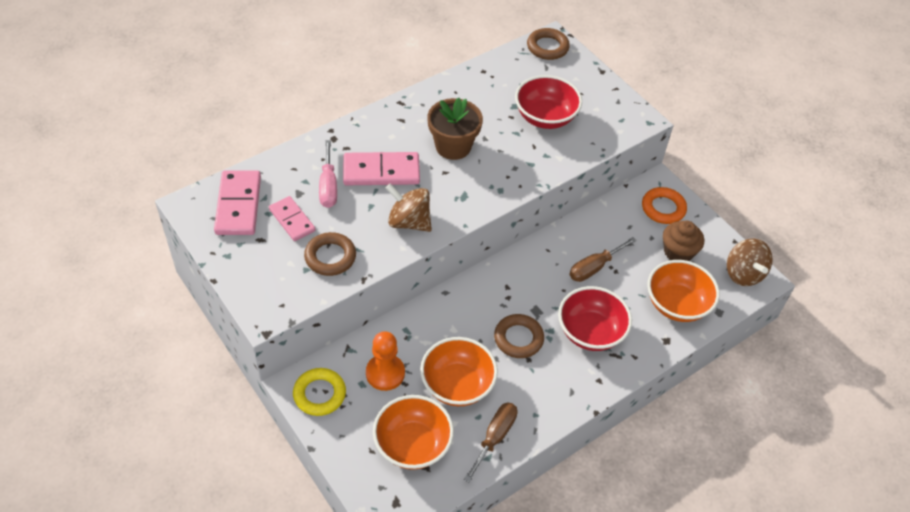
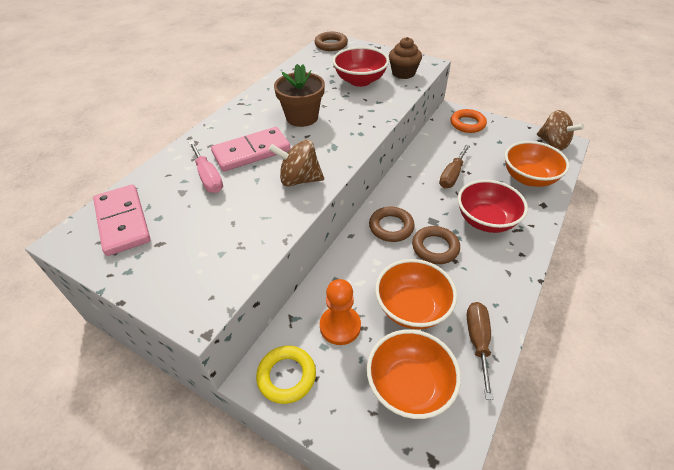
camera: 20 degrees left, 5 degrees down
pink domino [269,196,315,241] -> none
brown ring [304,232,356,276] -> brown ring moved to [369,207,415,242]
brown cupcake [663,221,704,261] -> brown cupcake moved to [389,37,422,79]

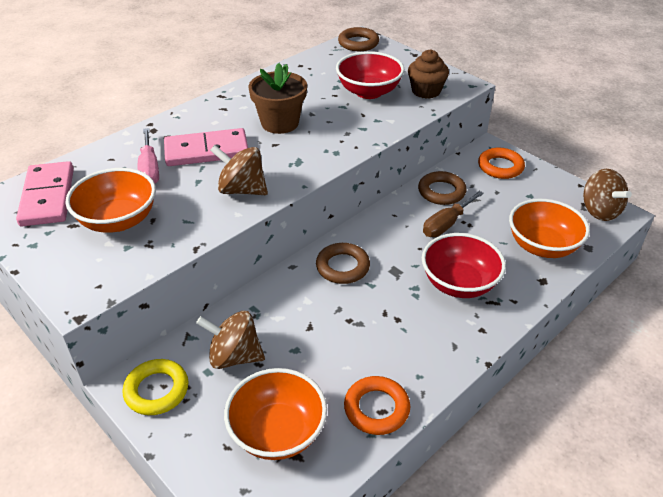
camera: 15 degrees right, 5 degrees down
orange pawn [320,279,361,345] -> brown spinning top [196,311,265,369]
orange bowl [375,259,457,329] -> orange bowl moved to [65,168,156,233]
brown ring [412,226,460,264] -> brown ring moved to [418,171,467,205]
brown screwdriver [467,302,493,400] -> orange ring [344,376,410,435]

